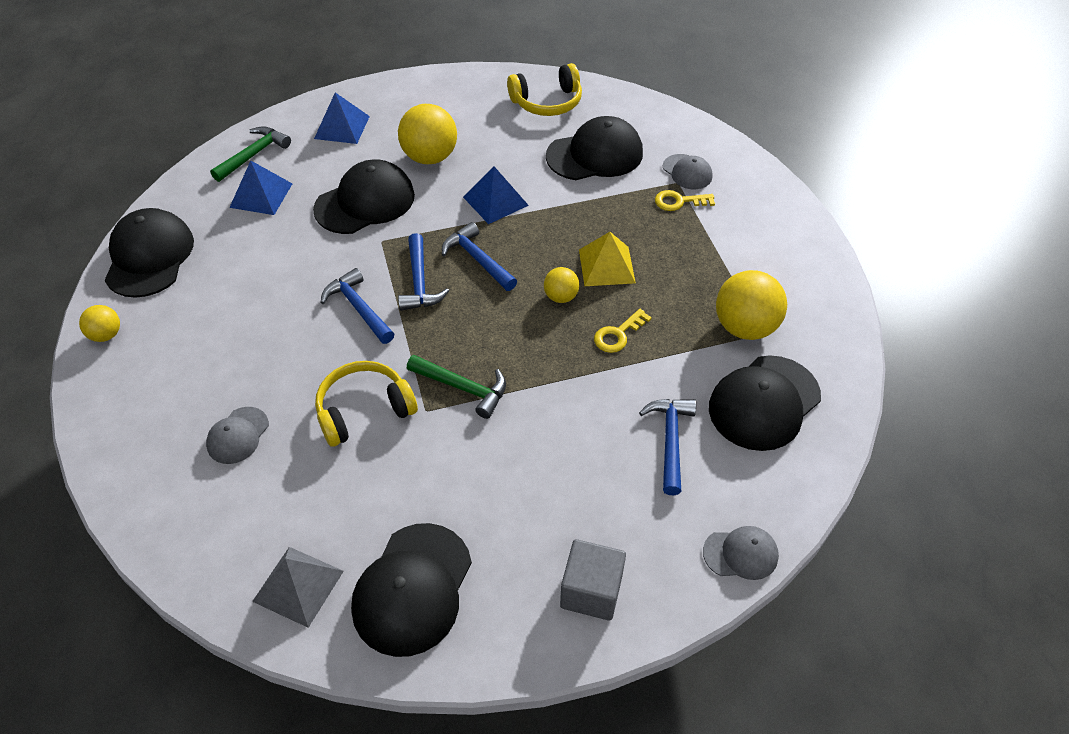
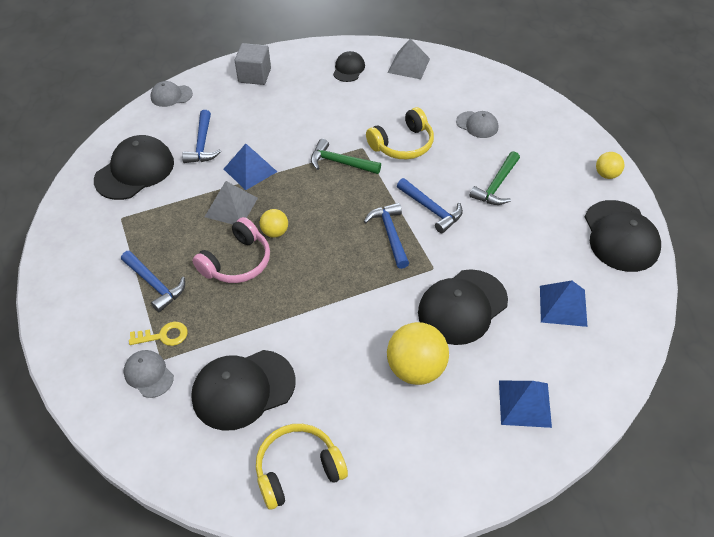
camera: 175 degrees right, 0 degrees up
grey cap [206,407,269,464] -> grey cap turned 105 degrees clockwise [456,111,498,138]
green hammer [210,126,291,182] -> green hammer moved to [470,151,520,205]
black cap [351,523,472,657] -> black cap [333,51,365,82], size x0.54
blue hammer [442,222,517,291] -> blue hammer moved to [121,251,185,312]
blue pyramid [463,166,529,224] -> blue pyramid moved to [224,144,277,190]
yellow pyramid [579,232,636,286] -> pink headphones [192,217,270,283]
yellow key [594,309,652,353] -> grey pyramid [205,181,258,224]
yellow ball [716,270,787,340] -> none

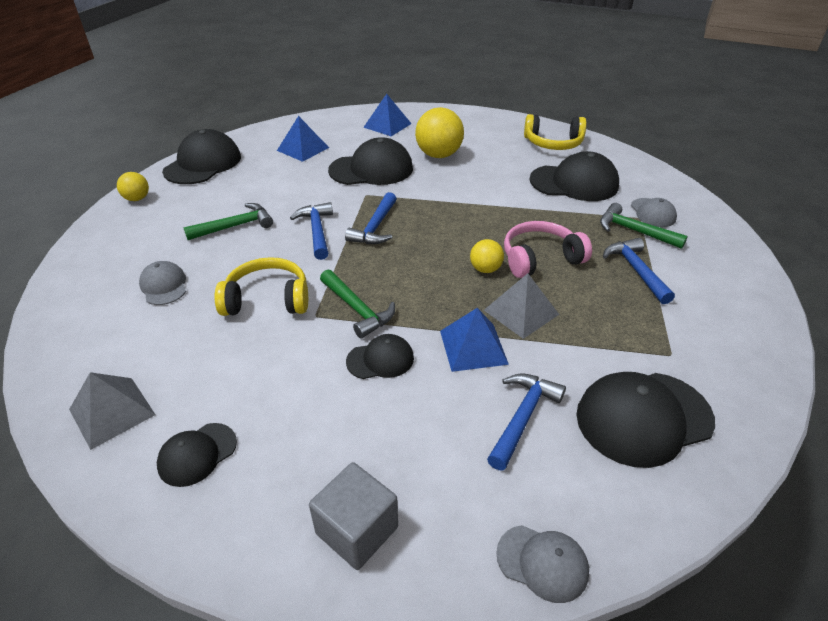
camera: 150 degrees left, 10 degrees down
yellow key [129,322,188,346] -> green hammer [600,203,688,249]
none -> black cap [346,334,414,379]

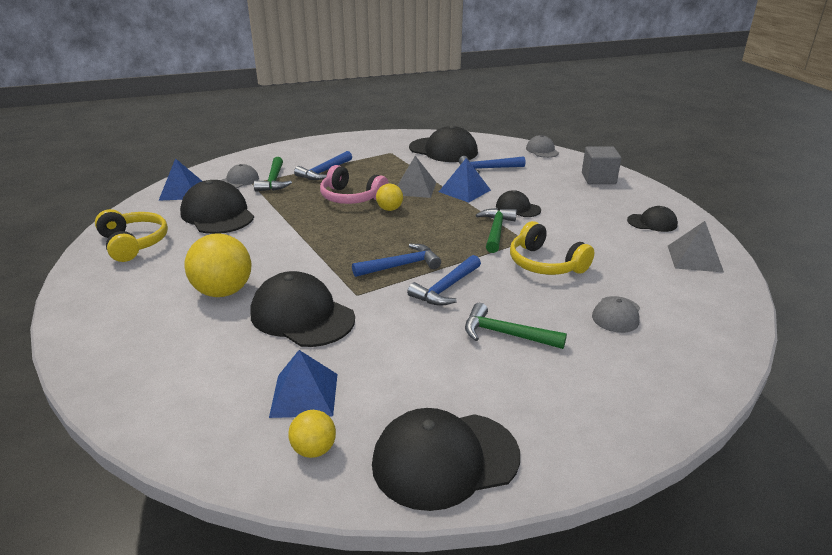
camera: 130 degrees left, 10 degrees down
yellow ball [117,172,149,201] -> yellow ball moved to [288,410,336,458]
blue pyramid [363,94,412,136] -> blue pyramid moved to [159,158,202,201]

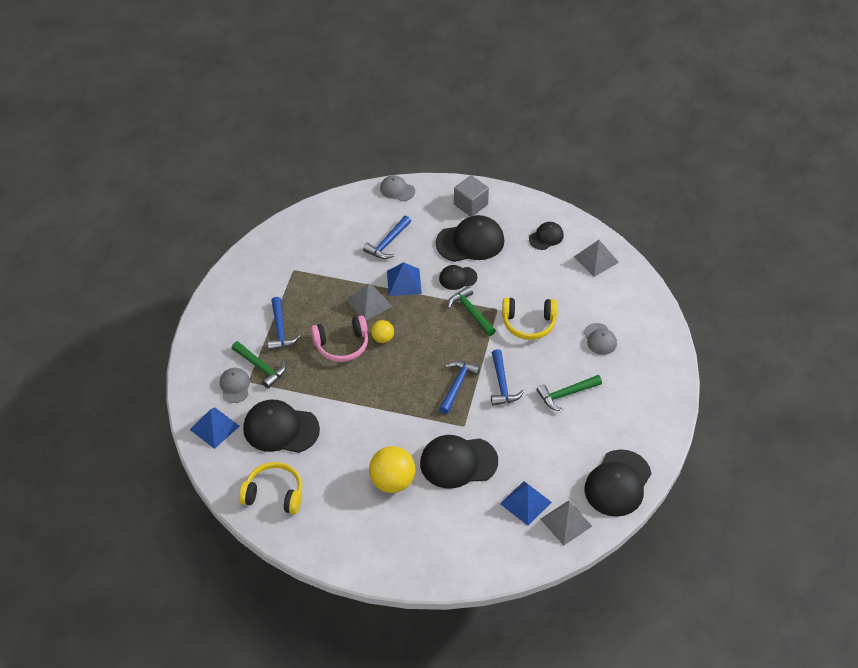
camera: 45 degrees left, 20 degrees up
yellow ball [288,410,336,458] -> grey pyramid [540,500,592,545]
black cap [409,125,478,162] -> black cap moved to [435,215,504,262]

